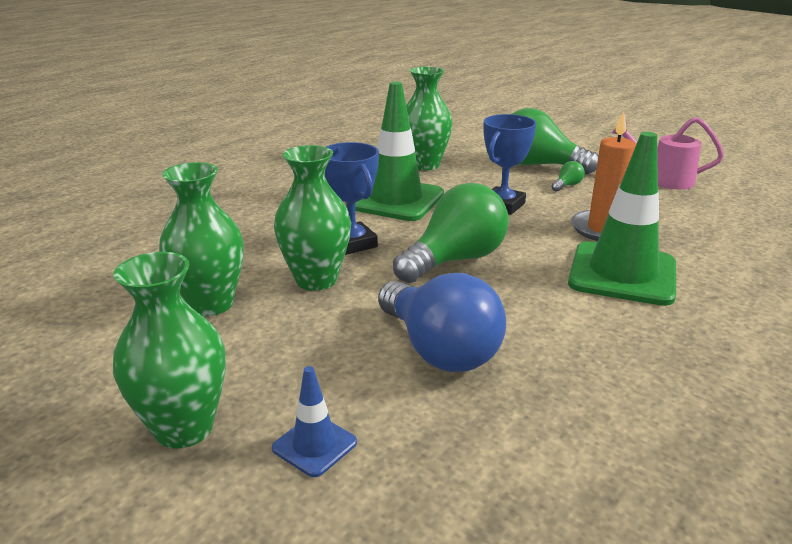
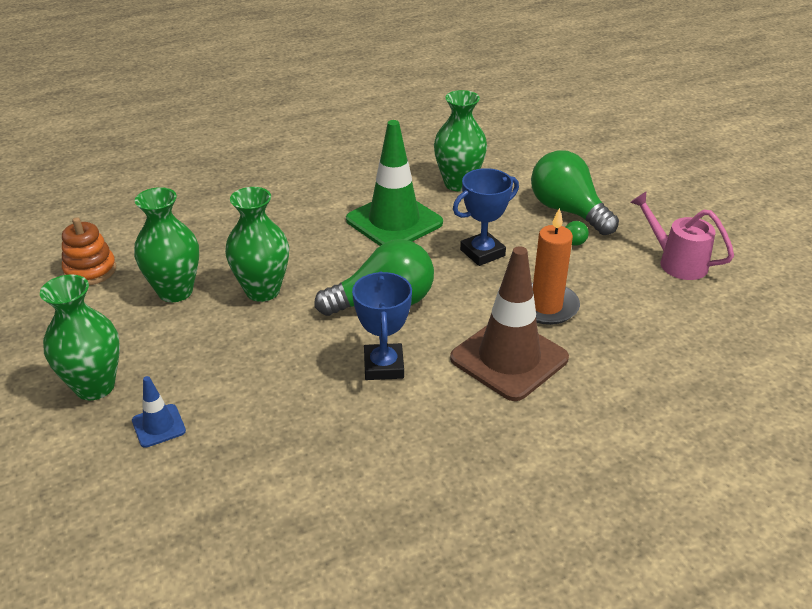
camera: 25 degrees right, 10 degrees up
blue trophy [325,142,379,255] -> blue trophy moved to [352,271,412,380]
blue light bulb [378,273,506,372] -> none
green traffic cone [568,132,676,306] -> brown traffic cone [450,246,569,401]
none -> orange stacking toy [62,217,116,285]

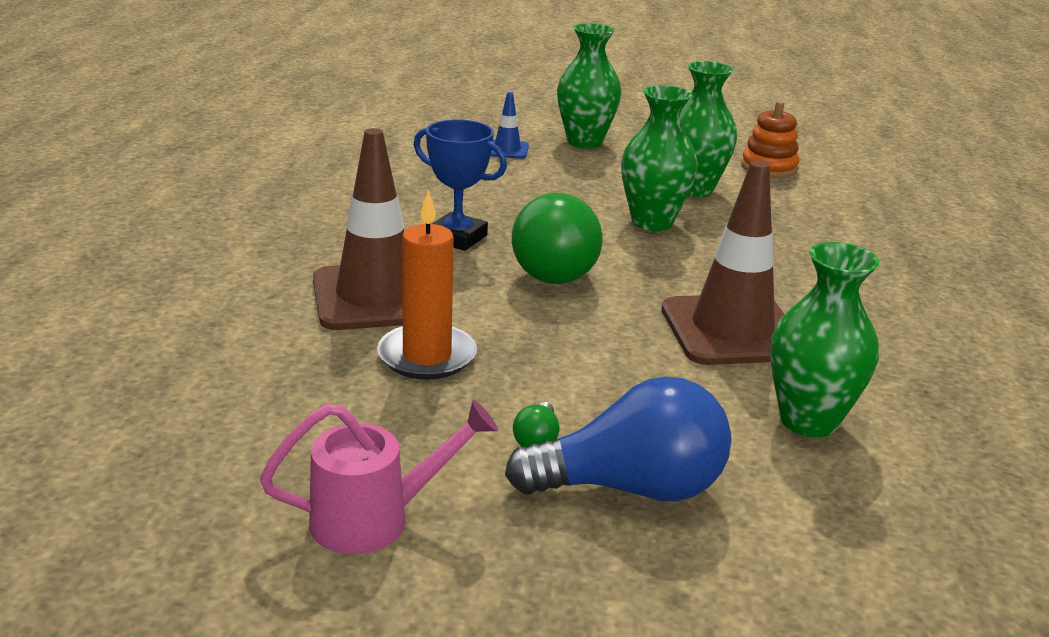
camera: 120 degrees right, 10 degrees down
green traffic cone [346,120,443,246] -> brown traffic cone [661,161,785,365]
blue trophy [453,168,519,266] -> none
green light bulb [531,150,619,235] -> blue light bulb [505,376,732,501]

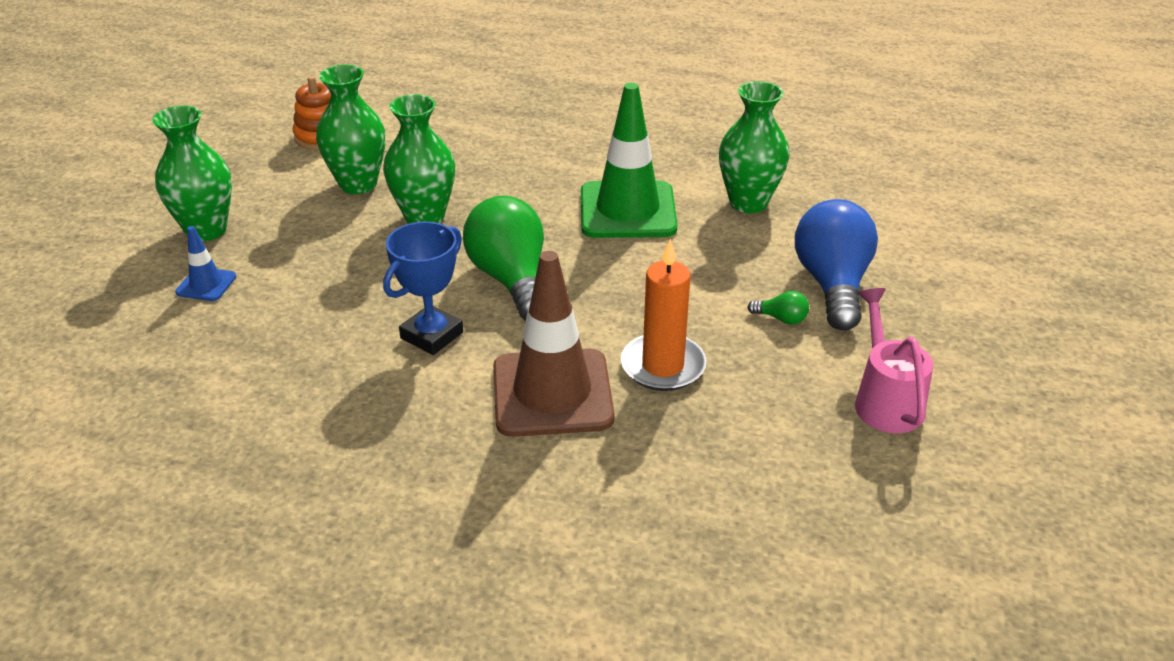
camera: 80 degrees left, 10 degrees up
green light bulb [512,193,603,284] -> green light bulb turned 135 degrees counterclockwise [463,196,544,321]
brown traffic cone [661,161,785,365] -> green traffic cone [581,83,677,238]

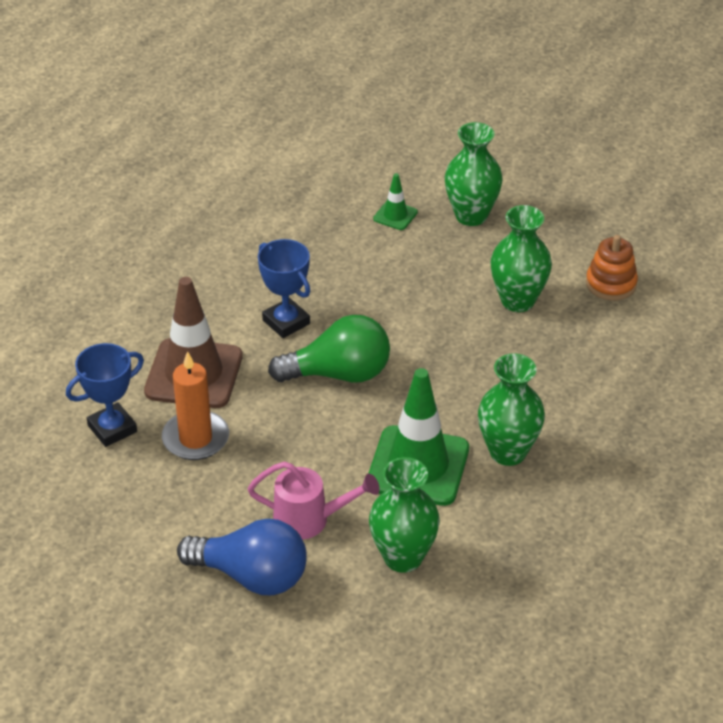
camera: 105 degrees right, 5 degrees up
blue traffic cone [175,226,236,301] -> green traffic cone [373,173,418,230]
green vase [383,94,455,224] -> green vase moved to [478,353,545,466]
green light bulb [747,291,809,325] -> none
pink watering can [855,288,933,433] -> pink watering can moved to [248,462,380,540]
none -> blue trophy [66,343,144,447]

